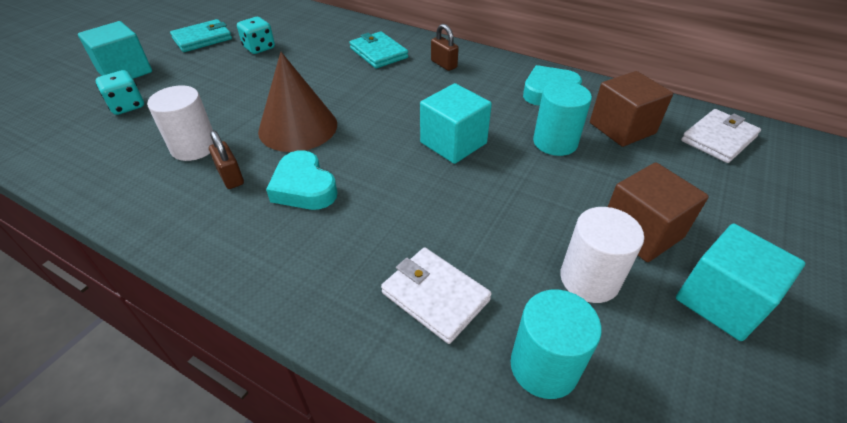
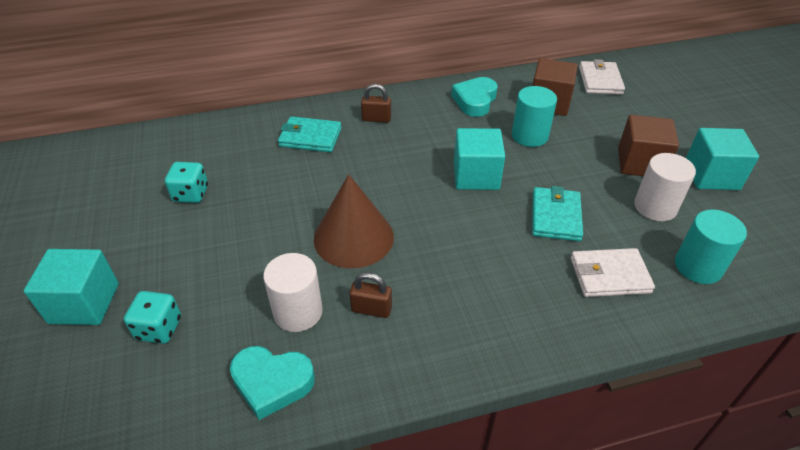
camera: 45 degrees left, 0 degrees up
turquoise wallet [170,19,232,52] -> turquoise wallet moved to [532,186,583,241]
turquoise heart [266,150,337,210] -> turquoise heart moved to [230,346,315,420]

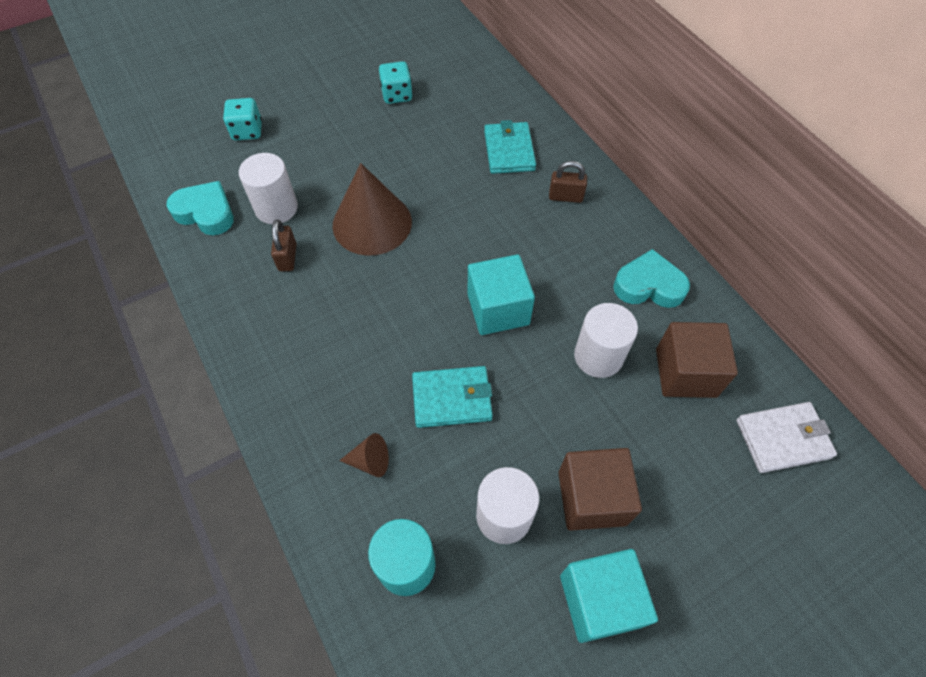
camera: 75 degrees right, 15 degrees up
turquoise cube [24,249,119,325] -> none
turquoise heart [230,346,315,420] -> turquoise heart turned 120 degrees clockwise [166,181,234,235]
brown padlock [361,84,391,123] -> brown padlock turned 75 degrees counterclockwise [549,161,587,203]
turquoise cylinder [512,86,557,147] -> white cylinder [574,303,638,378]
white wallet [571,248,655,297] -> brown cone [339,433,389,477]

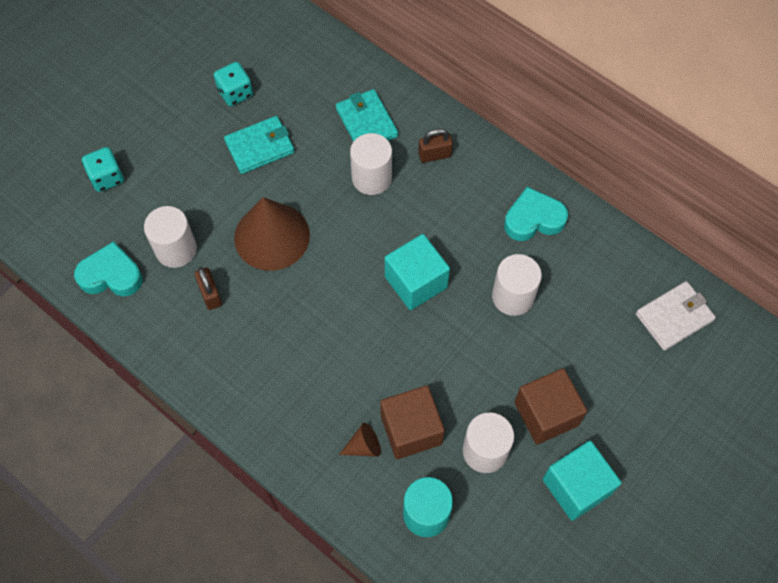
camera: 20 degrees left, 5 degrees up
turquoise wallet [412,366,493,428] -> turquoise wallet moved to [224,116,295,174]
brown cube [656,322,738,398] -> brown cube moved to [380,385,445,459]
none -> white cylinder [350,133,392,195]

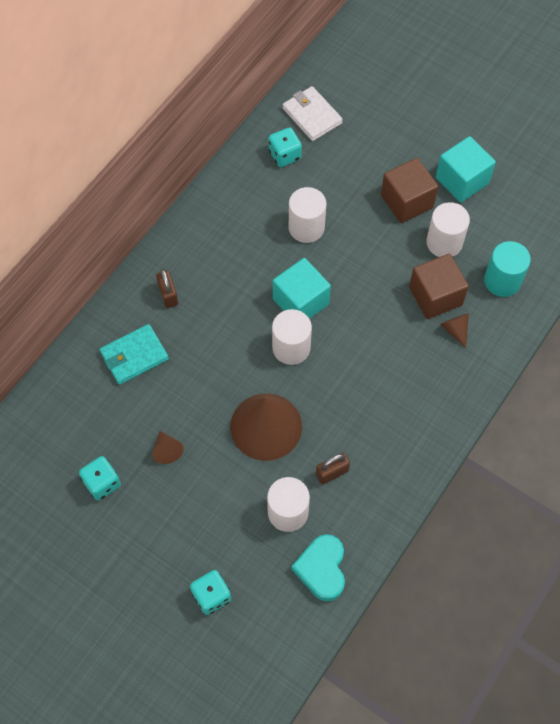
camera: 95 degrees left, 0 degrees up
turquoise wallet [224,116,295,174] -> brown cone [152,431,184,464]
white cylinder [350,133,392,195] -> white cylinder moved to [272,309,312,365]
turquoise heart [504,187,568,241] -> none
none -> turquoise dice [269,127,302,167]

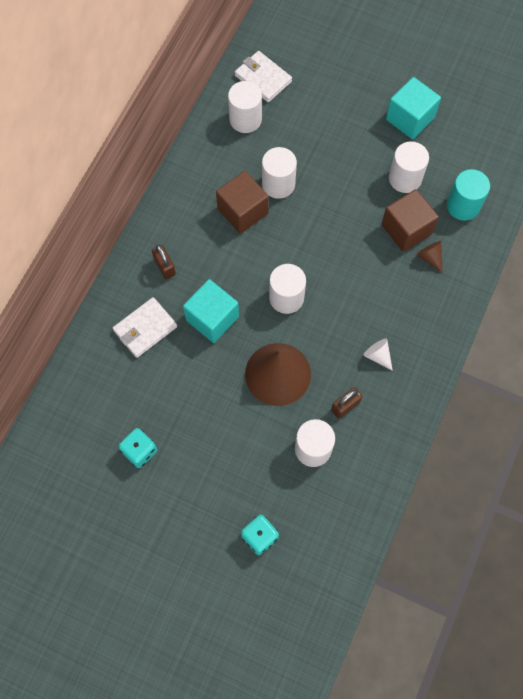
camera: 10 degrees left, 5 degrees up
turquoise wallet [100,324,169,385] -> white wallet [113,297,177,358]
brown cone [152,431,184,464] -> none
turquoise dice [269,127,302,167] -> white cylinder [228,81,262,133]
turquoise cube [273,258,331,319] -> turquoise cube moved to [183,279,239,343]
turquoise heart [291,534,345,601] -> none
brown cube [381,158,438,223] -> brown cube moved to [216,171,269,234]
none -> white cone [364,338,393,371]

